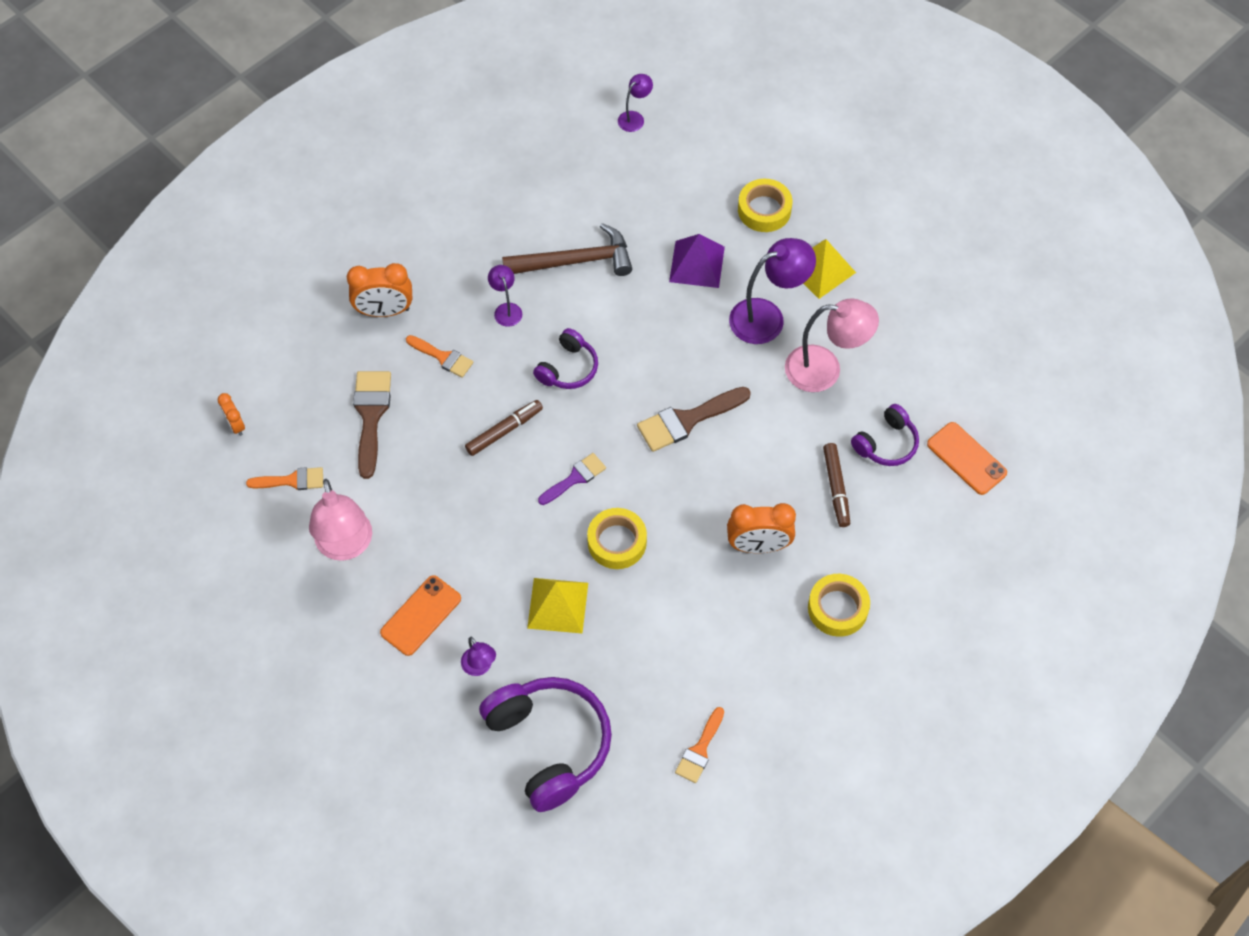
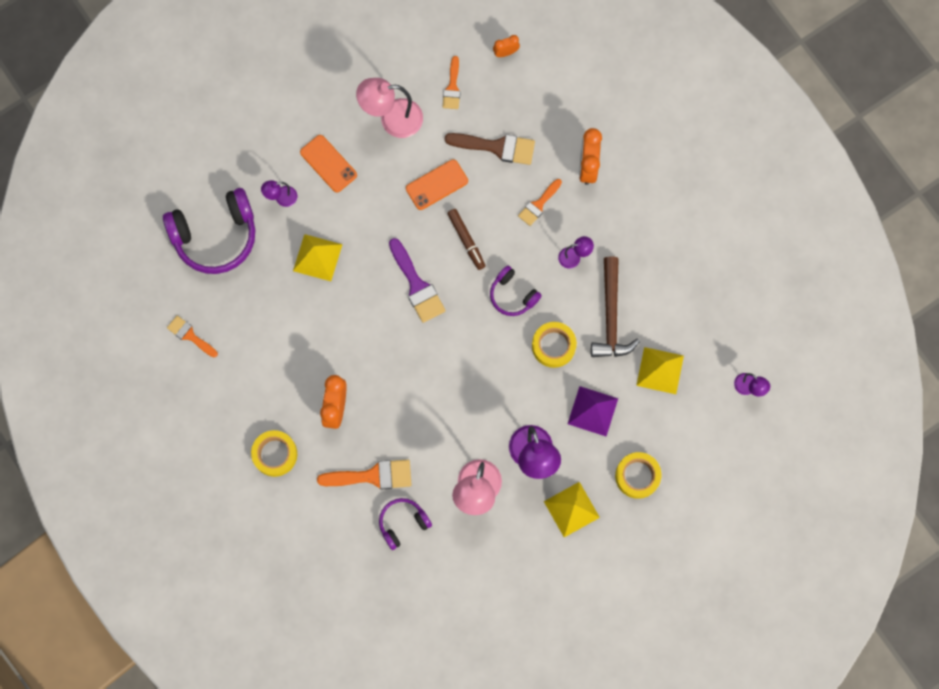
camera: 100 degrees right, 15 degrees up
purple brush [538,453,606,505] -> purple brush [389,238,446,323], size x1.59
yellow tape [587,508,647,569] -> yellow tape moved to [532,322,577,368]
brown brush [637,387,751,452] -> none
brown marker [823,443,850,527] -> orange brush [317,460,411,490]
purple headphones [851,404,919,466] -> purple headphones turned 90 degrees clockwise [379,498,432,550]
orange phone [927,422,1007,495] -> orange phone moved to [406,159,468,210]
none -> yellow pyramid [636,347,684,394]

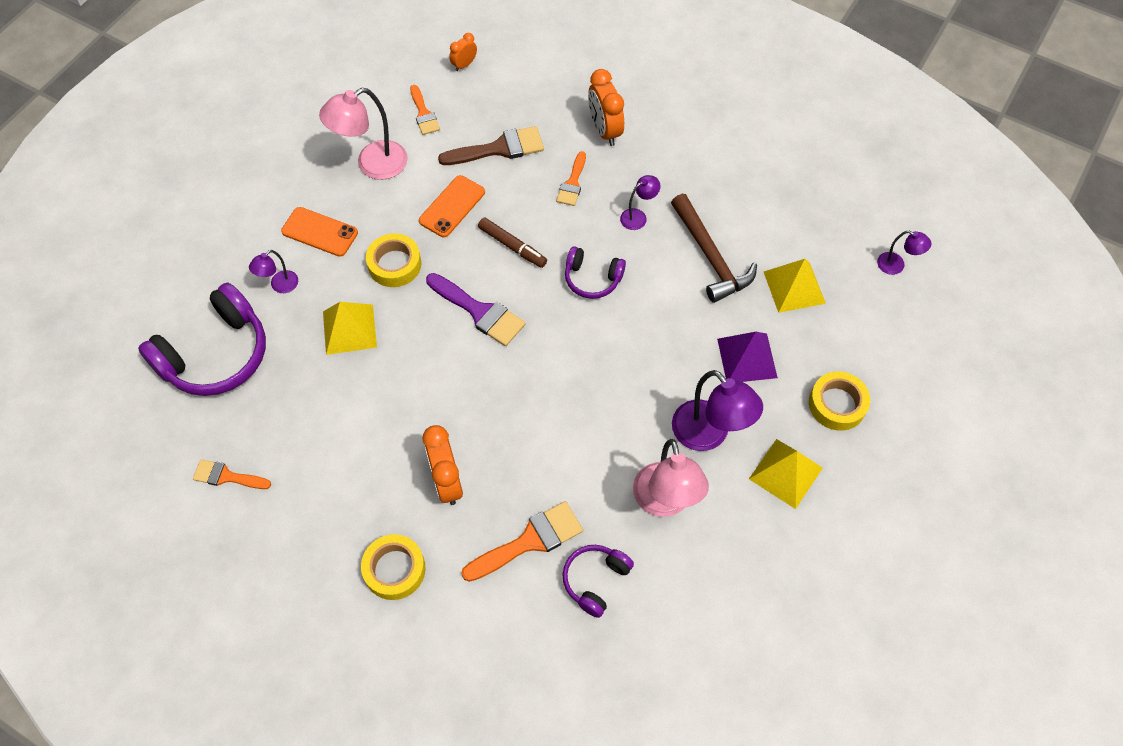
camera: 25 degrees left, 15 degrees down
yellow tape [532,322,577,368] -> yellow tape moved to [366,233,421,287]

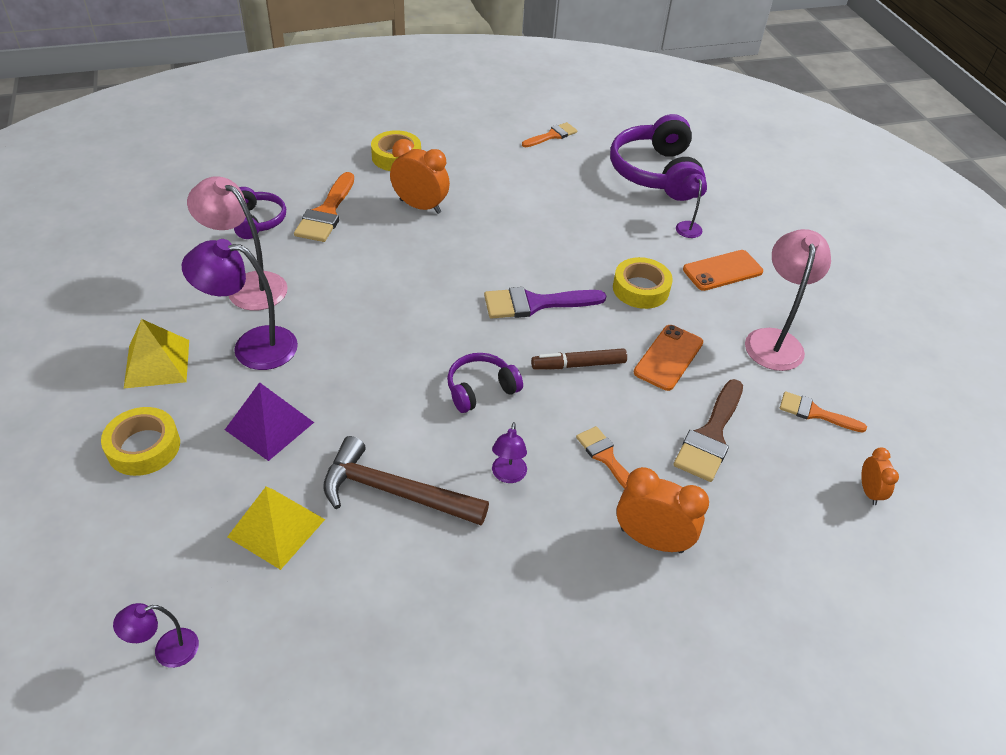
camera: 130 degrees right, 15 degrees down
yellow pyramid [323,302,377,355] -> none
orange phone [419,175,485,237] -> orange phone turned 45 degrees clockwise [634,325,703,391]

